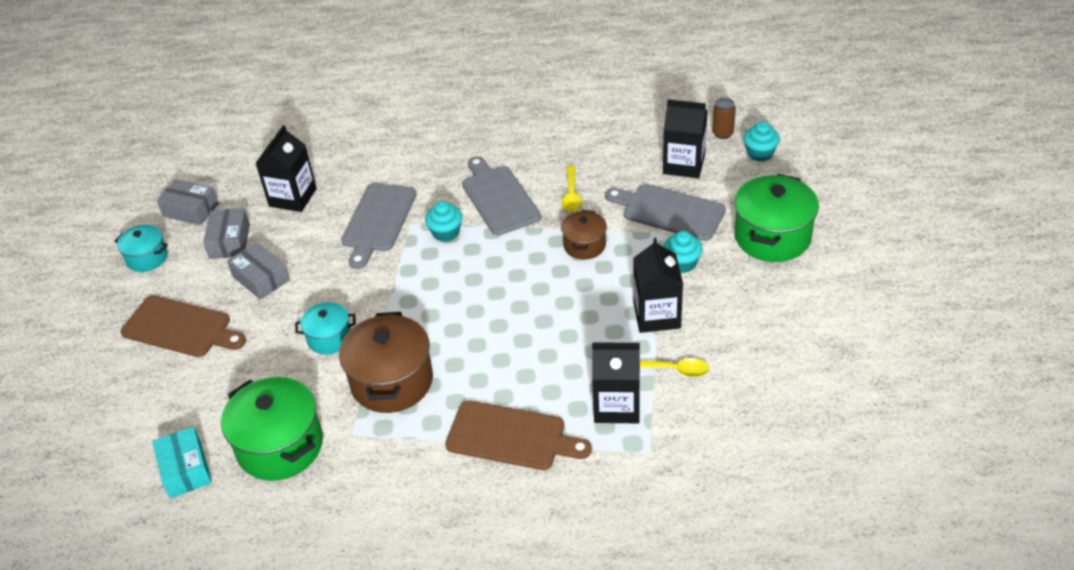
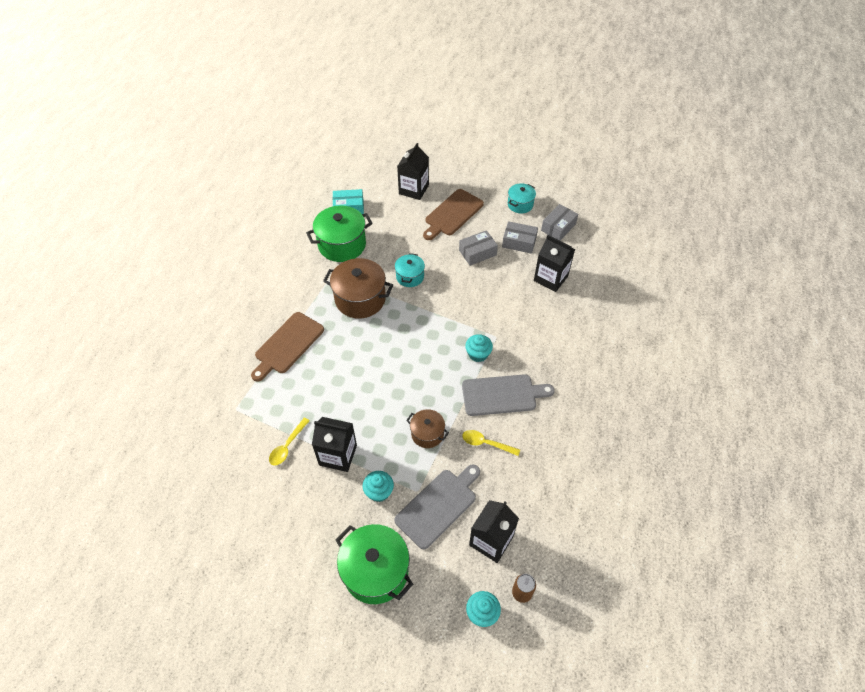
camera: 105 degrees right, 10 degrees up
grey cutting board [341,183,417,269] -> none
black carton [592,342,640,423] -> black carton moved to [397,143,429,200]

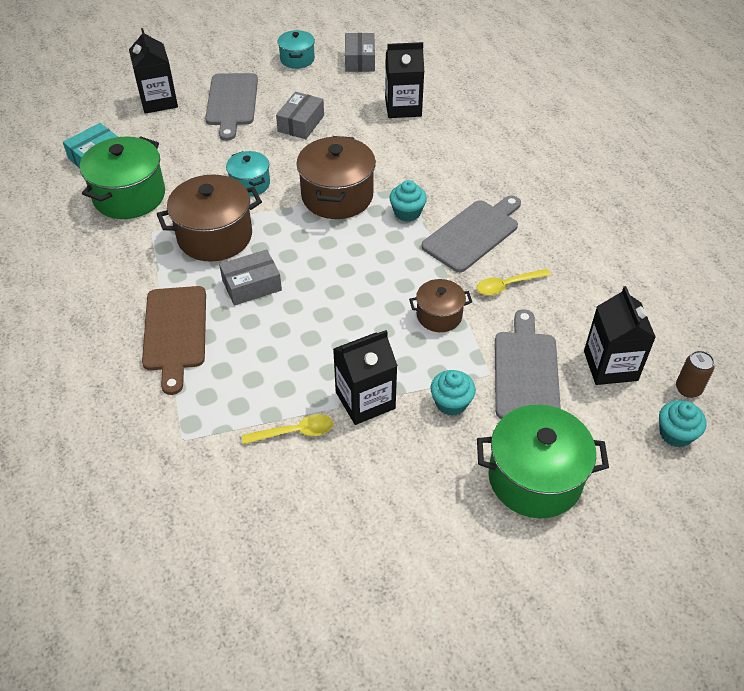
camera: 40 degrees left, 5 degrees down
yellow spoon [269,418,309,466] -> yellow spoon turned 90 degrees counterclockwise [242,414,333,444]
brown cutting board [423,189,484,240] -> grey cutting board [205,73,258,141]
grey box [502,221,538,254] -> grey box moved to [219,249,282,306]
none -> brown pot [296,136,376,219]

